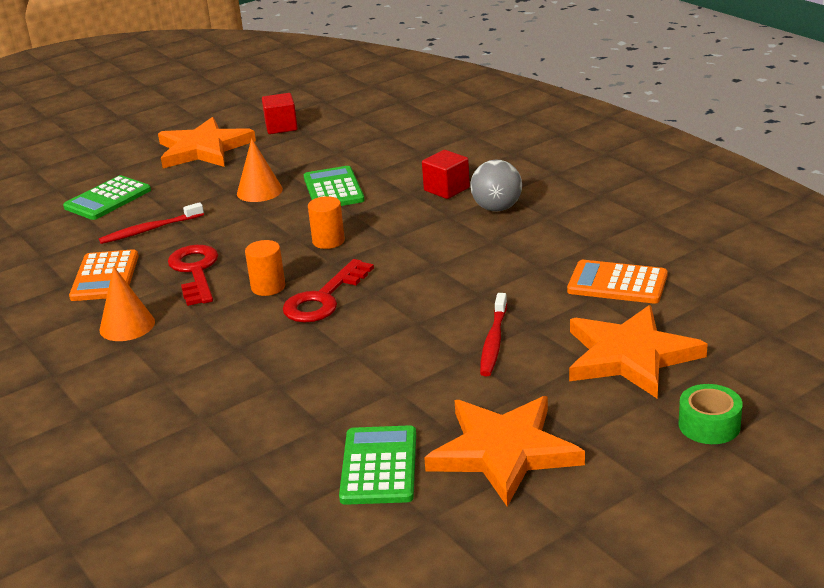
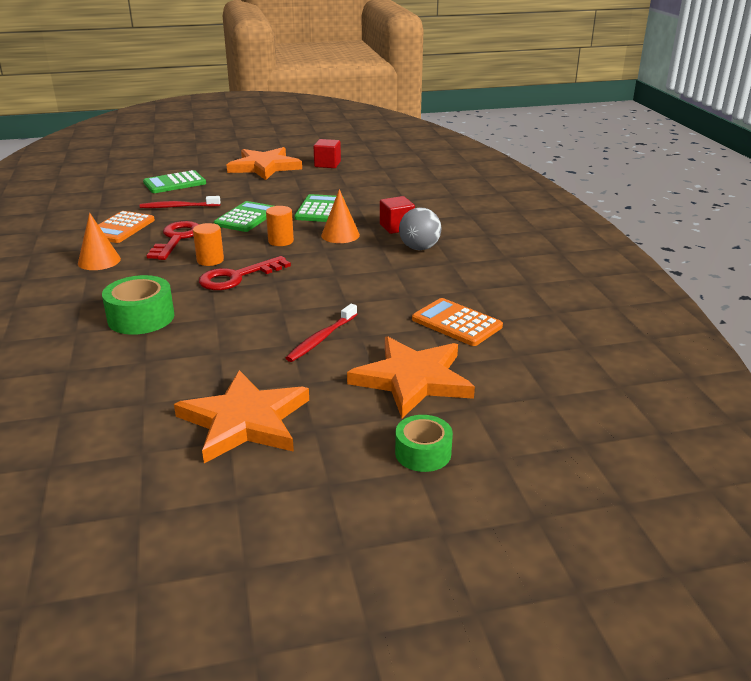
camera: 20 degrees right, 0 degrees up
orange cone [237,138,283,202] -> orange cone moved to [321,189,360,243]
green calculator [339,425,416,505] -> green calculator moved to [214,201,273,232]
none -> green tape [102,275,174,335]

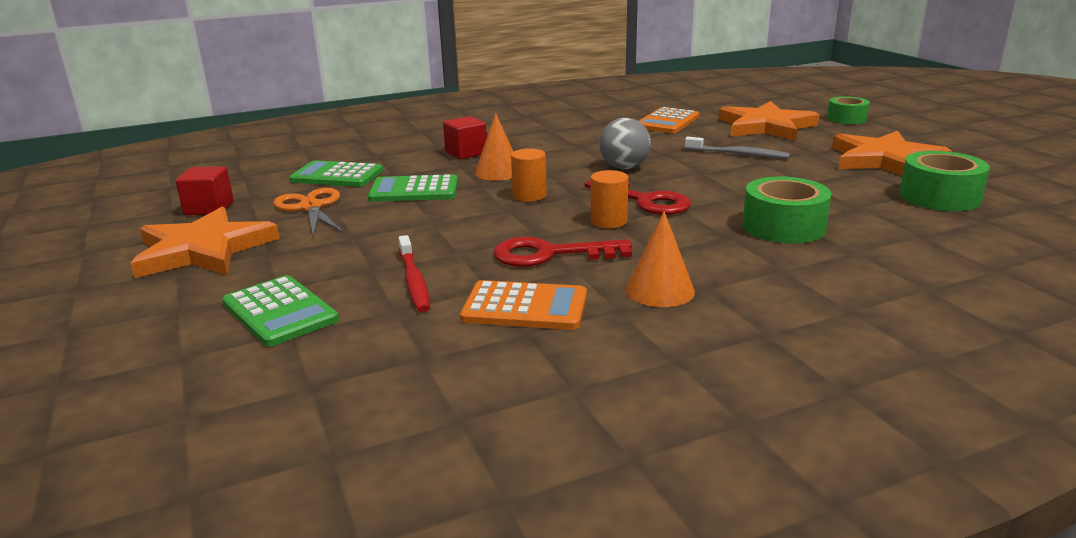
camera: 100 degrees left, 5 degrees down
green calculator [214,201,273,232] -> green calculator moved to [289,160,383,187]
red toothbrush [286,304,357,362] -> grey toothbrush [685,137,790,159]
grey ball [399,208,441,250] -> grey ball moved to [599,118,651,169]
none -> orange scissors [273,188,344,237]
none -> green tape [899,151,990,211]

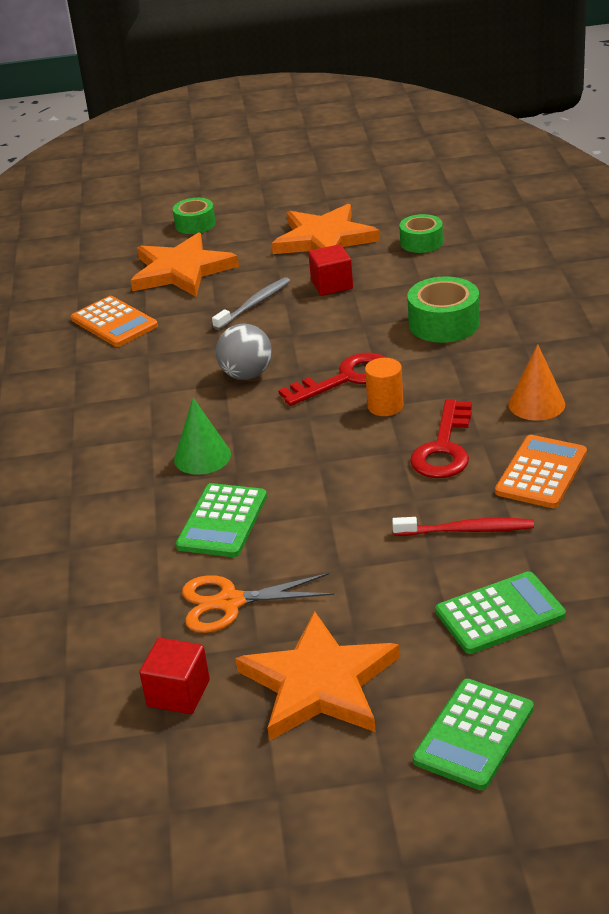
camera: 70 degrees left, 10 degrees up
green calculator [289,160,383,187] -> green calculator moved to [413,679,534,790]
red cube [443,116,487,159] -> red cube moved to [309,244,353,296]
orange cone [475,113,514,181] -> green cone [174,398,231,475]
orange cylinder [511,148,547,202] -> none
green tape [899,151,990,211] -> green tape [399,214,443,253], size x0.67

